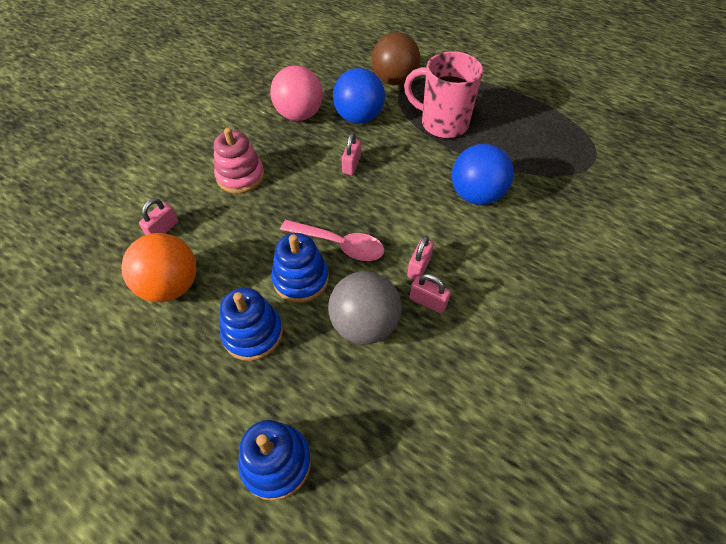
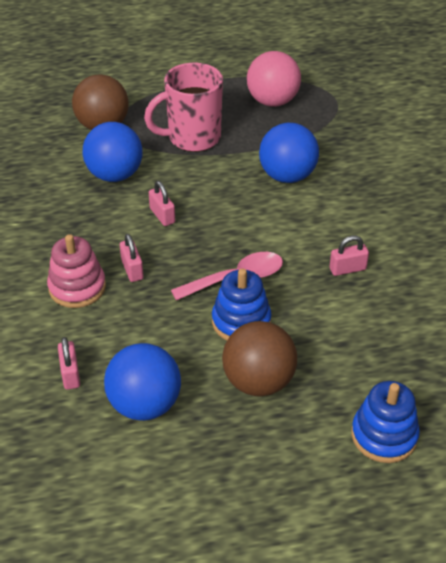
camera: 45 degrees left, 10 degrees down
orange ball [121,233,197,302] -> blue ball [104,343,181,421]
blue stacking toy [220,288,283,361] -> brown ball [222,321,297,397]
pink ball [270,66,323,121] -> pink ball moved to [247,51,301,107]
grey ball [328,271,401,345] -> none
pink padlock [407,236,434,280] -> pink padlock moved to [120,234,144,282]

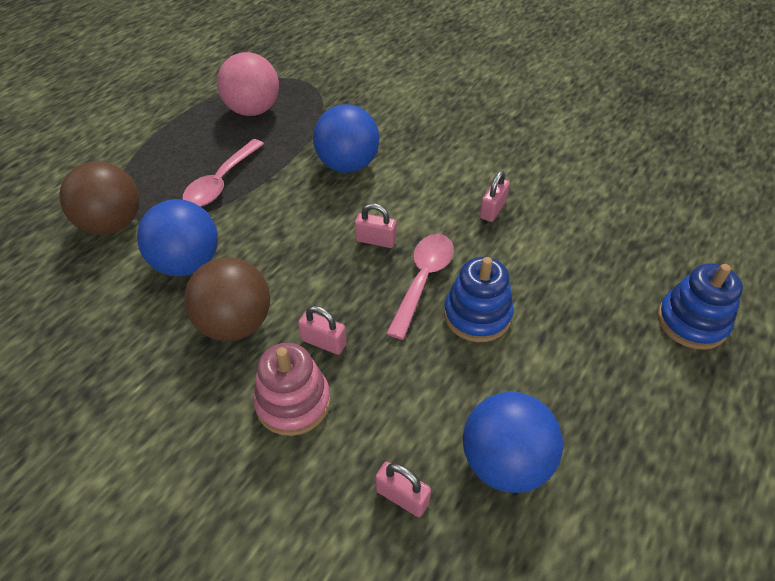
camera: 45 degrees left, 5 degrees up
pink mug [144,63,223,152] -> pink spoon [182,139,264,207]
pink padlock [149,181,175,226] -> pink padlock moved to [355,203,397,248]
brown ball [222,321,297,397] -> brown ball moved to [184,257,270,341]

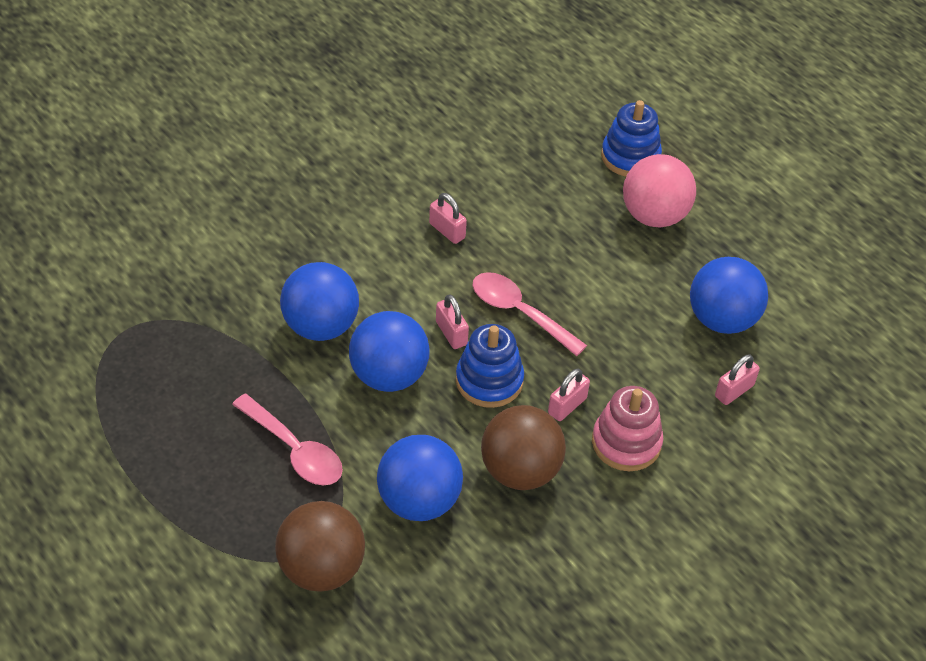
camera: 75 degrees left, 0 degrees up
pink ball [217,52,279,116] -> pink ball moved to [623,154,696,227]
pink padlock [355,203,397,248] -> pink padlock turned 60 degrees counterclockwise [436,294,469,349]
blue stacking toy [444,257,514,342] -> blue stacking toy moved to [456,324,524,408]
none -> blue ball [349,311,430,392]

